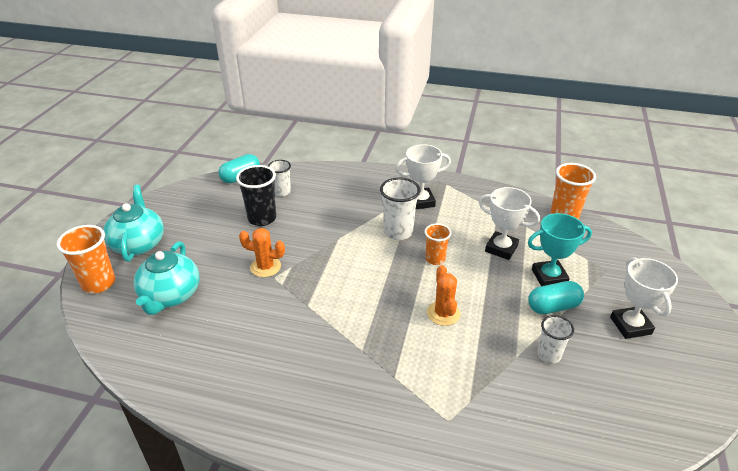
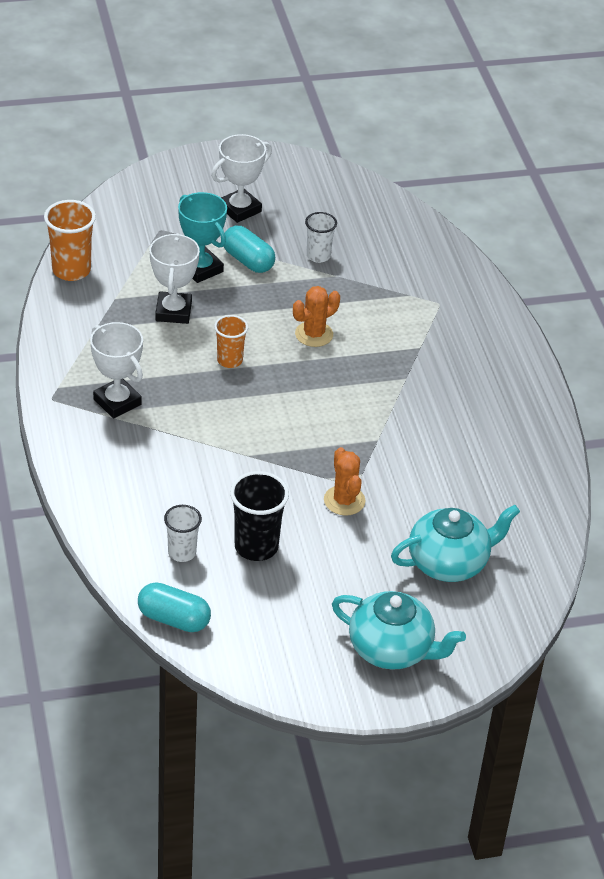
camera: 120 degrees left, 5 degrees up
orange cup [57,225,115,293] -> none
turquoise teapot [103,185,164,262] -> turquoise teapot turned 120 degrees counterclockwise [332,591,466,670]
white cup [380,177,420,240] -> none

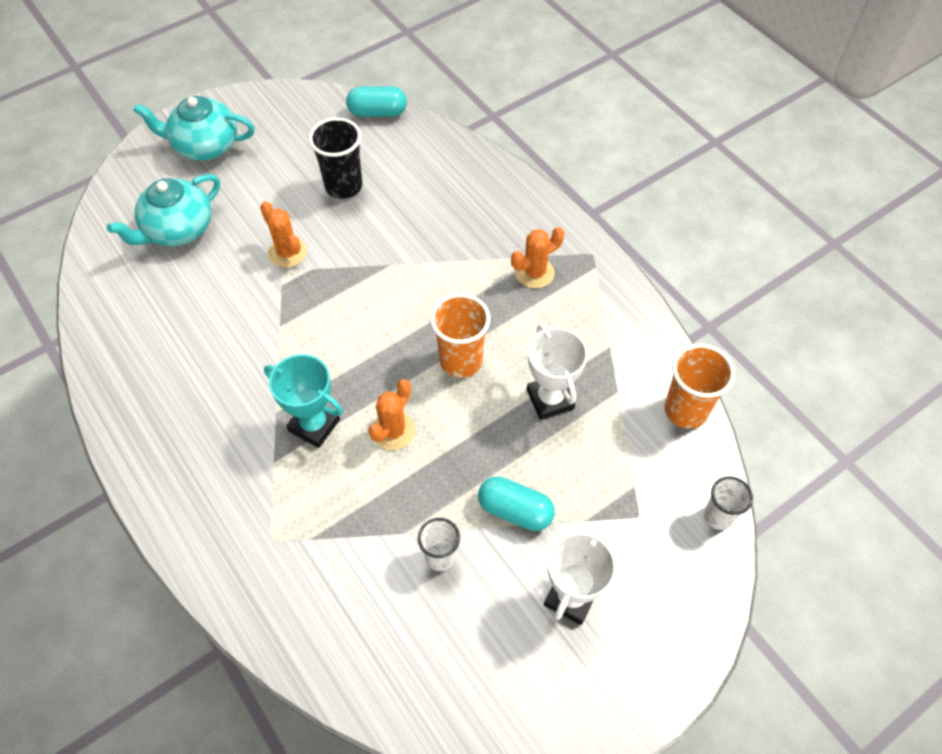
camera: 160 degrees right, 15 degrees up
white trophy [90,322,143,418] -> orange cactus [511,227,564,288]
white cup [164,505,202,562] -> white cup moved to [704,476,753,530]
turquoise trophy [178,192,227,283] -> turquoise trophy moved to [264,354,343,448]
orange cup [214,315,248,368] -> orange cup [430,294,490,378], size x1.57

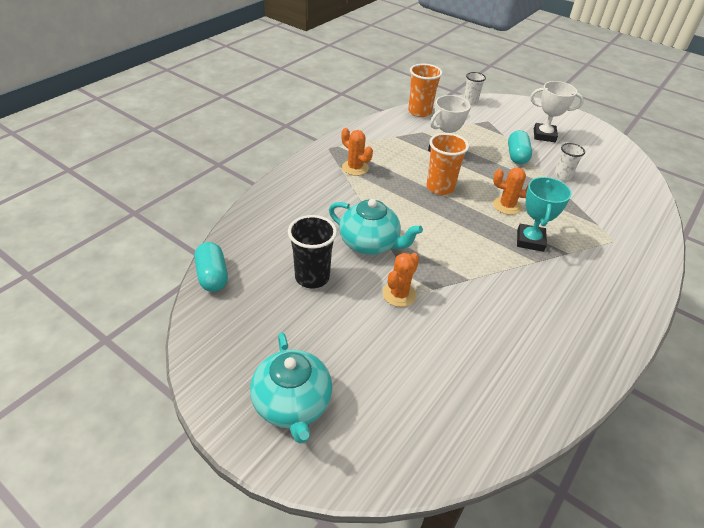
camera: 110 degrees left, 15 degrees down
turquoise teapot [107,174,220,246] -> turquoise teapot moved to [329,199,423,255]

